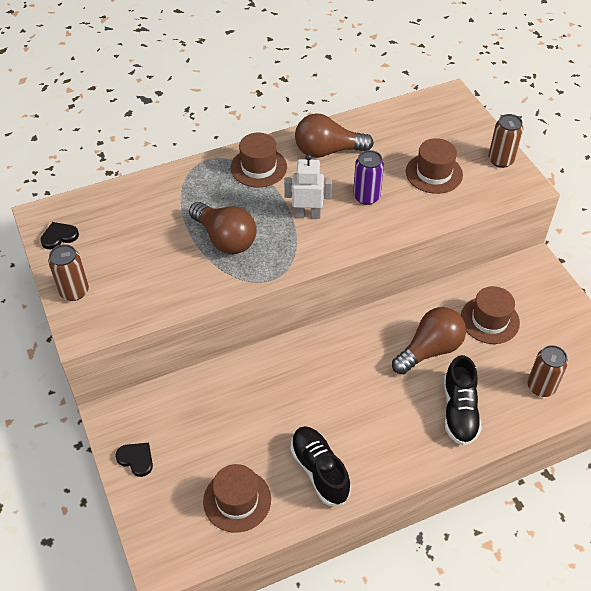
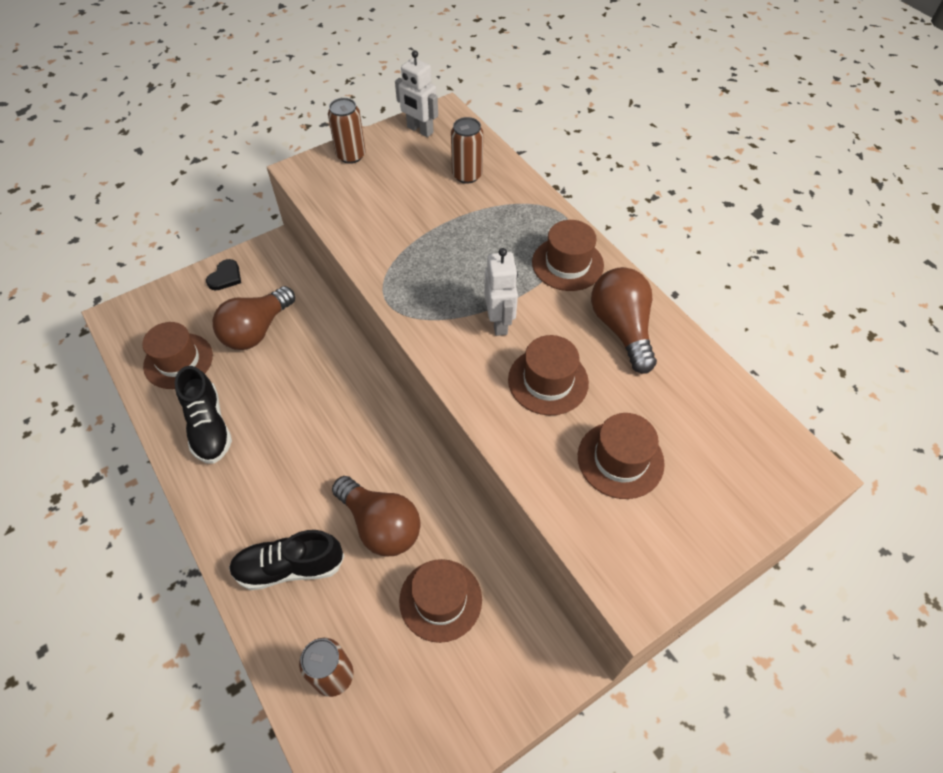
camera: 80 degrees right, 5 degrees up
black heart [40,222,79,250] -> white robot [395,50,438,137]
brown light bulb [189,202,257,254] -> brown light bulb moved to [213,286,295,350]
black shoe [290,426,351,506] -> black shoe turned 105 degrees clockwise [175,366,232,464]
purple can [353,150,384,205] -> brown hat [508,335,589,415]
brown can [488,114,523,168] -> brown can moved to [451,117,483,184]

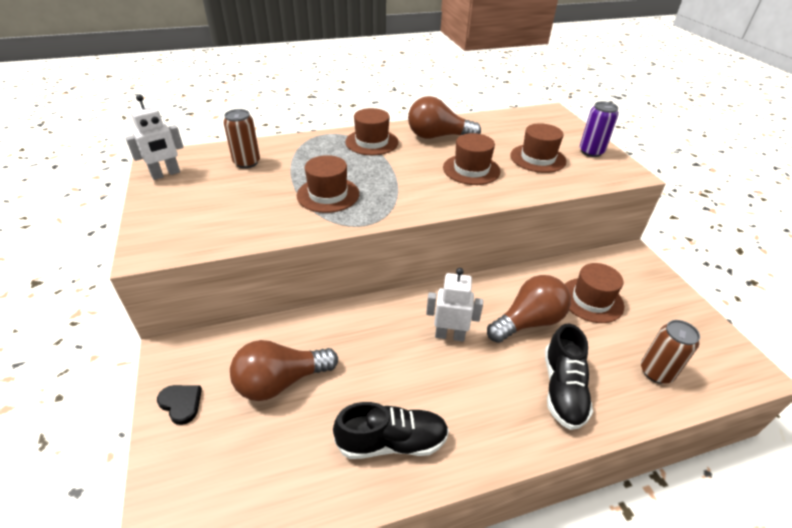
camera: 75 degrees left, 15 degrees down
brown hat [142,322,213,389] -> brown hat moved to [297,155,359,213]
brown light bulb [213,286,295,350] -> brown light bulb turned 105 degrees clockwise [230,340,338,401]
brown can [328,98,366,164] -> none
white robot [484,248,518,336] -> white robot moved to [426,268,483,342]
none -> purple can [580,101,618,157]

